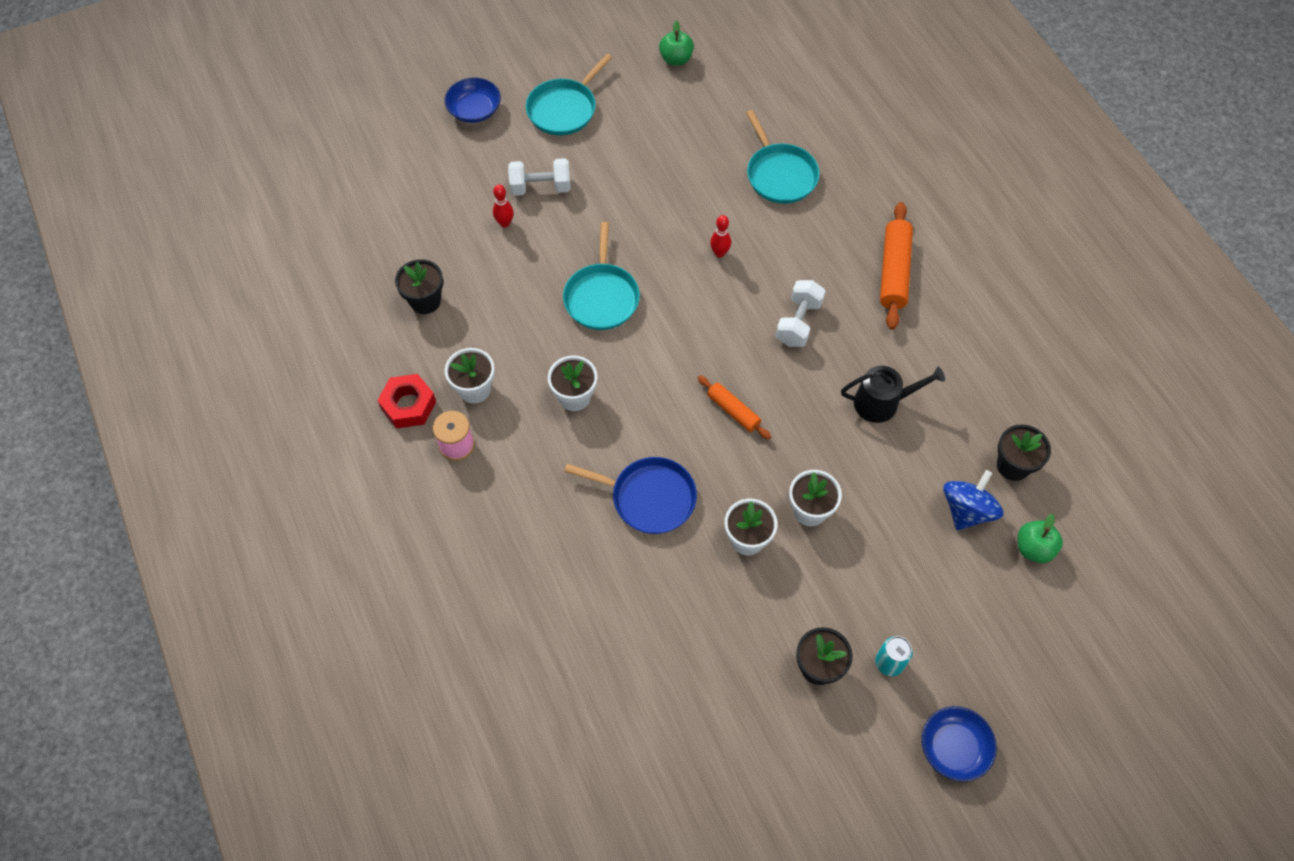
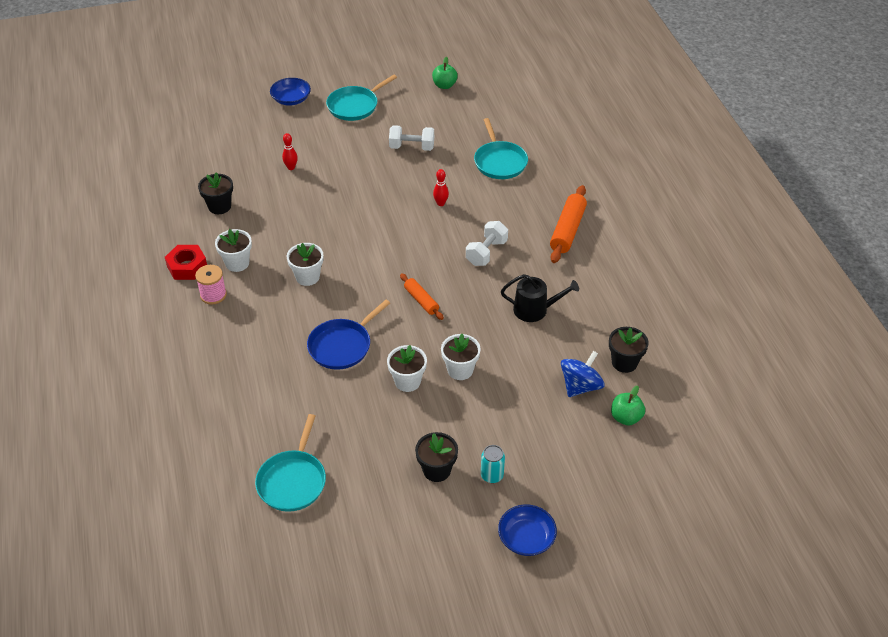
camera: 10 degrees right, 15 degrees down
white dumbbell [508,158,570,196] -> white dumbbell moved to [389,125,434,151]
turquoise pan [563,222,640,330] -> turquoise pan moved to [255,414,326,512]
blue pan [564,457,697,534] -> blue pan turned 105 degrees clockwise [307,300,390,370]

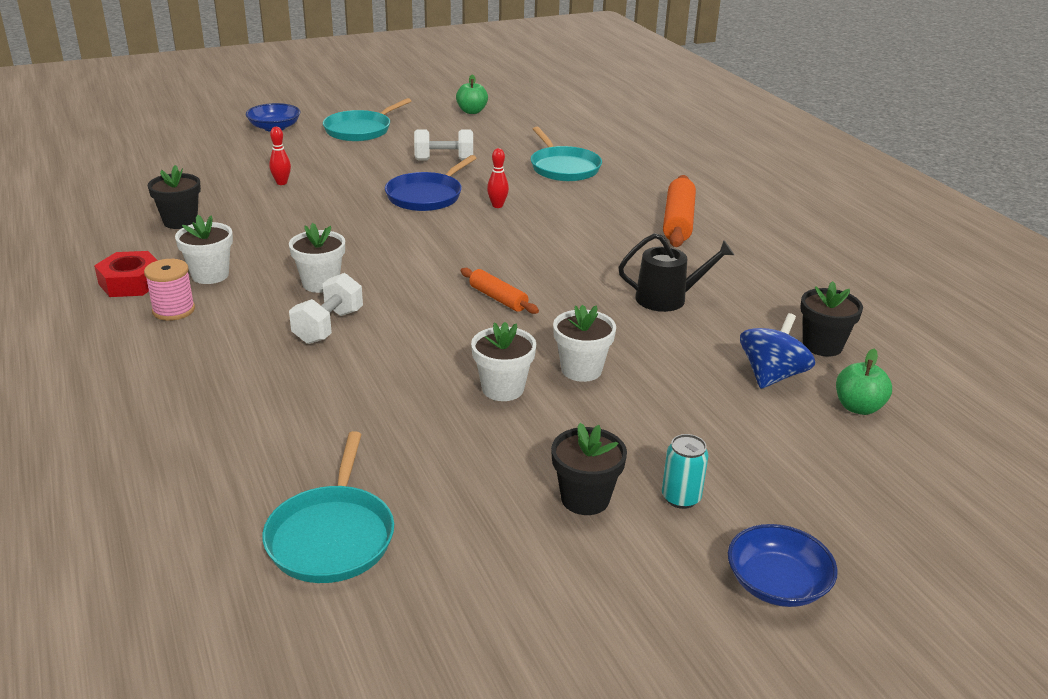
camera: 10 degrees left, 15 degrees down
blue pan [307,300,390,370] -> blue pan moved to [385,155,477,211]
white dumbbell [466,221,508,266] -> white dumbbell moved to [289,273,363,344]

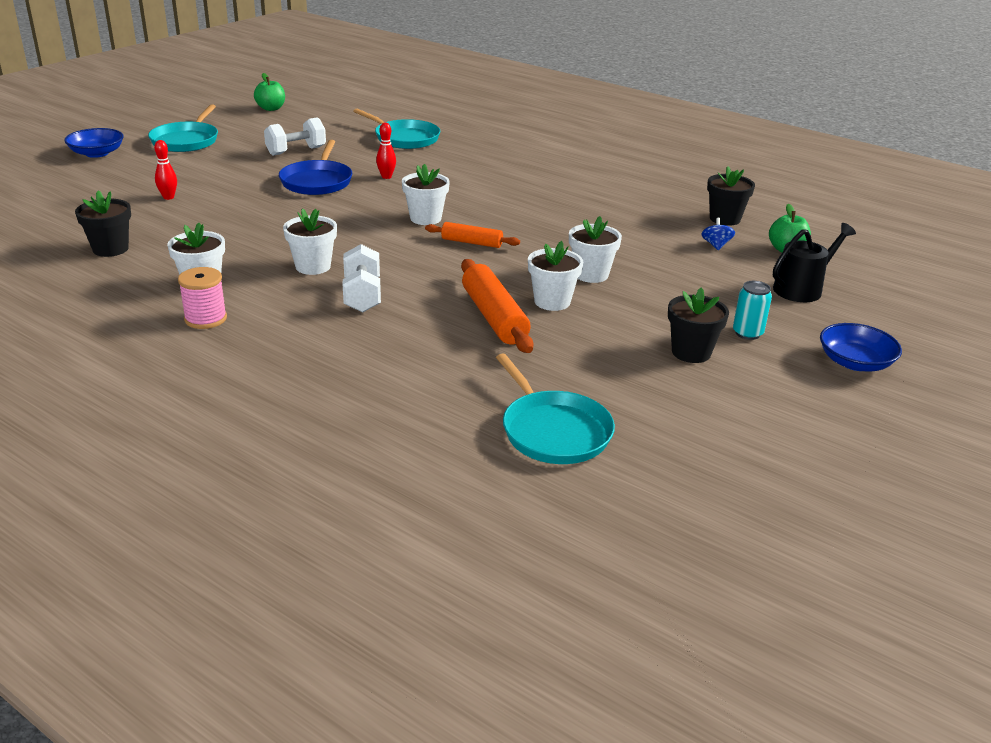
camera: 30 degrees left, 0 degrees up
red nut [94,251,158,297] -> none
black watering can [618,233,734,312] -> black watering can moved to [773,223,856,302]
orange rolling pin [663,175,696,247] -> orange rolling pin moved to [461,259,533,353]
blue spinning top [740,313,815,389] -> blue spinning top [701,218,735,250], size x0.54
none -> white flower pot [402,164,450,225]

